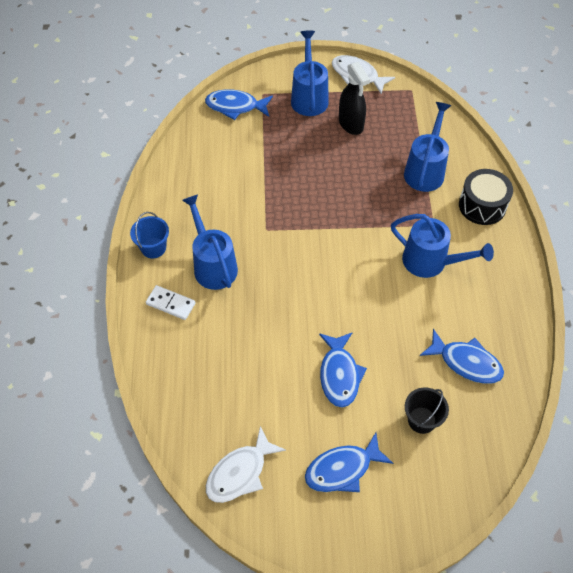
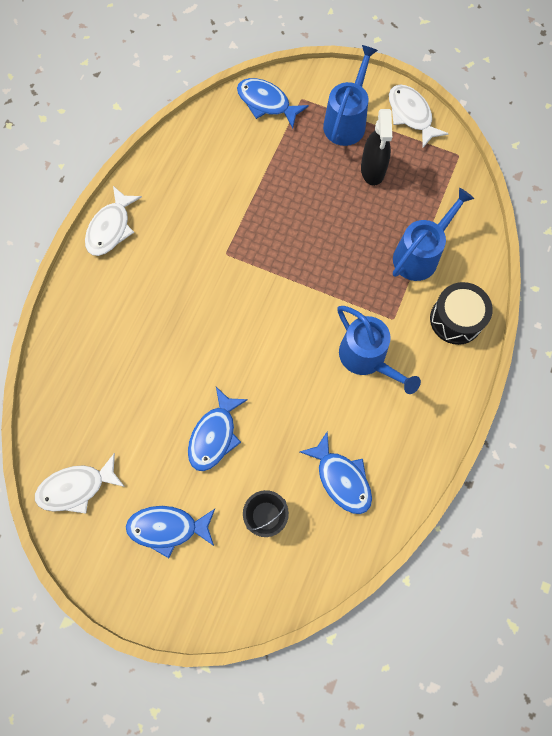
camera: 25 degrees right, 15 degrees up
blue bucket [130,212,169,259] -> white fish [85,186,142,256]
white domino [146,285,196,320] -> none
blue watering can [182,194,238,290] -> none

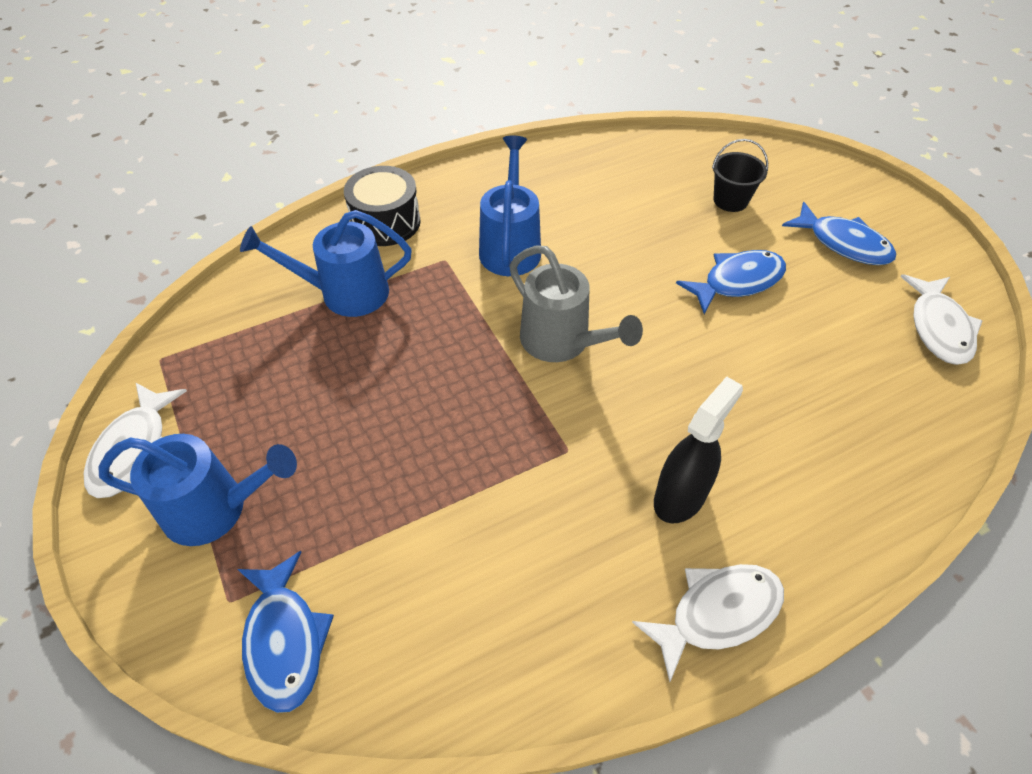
camera: 140 degrees left, 20 degrees down
white fish [35,453,125,514] -> white fish turned 75 degrees clockwise [901,274,982,365]
blue fish [300,431,372,514] -> none
blue watering can [323,45,378,146] -> blue watering can turned 150 degrees counterclockwise [99,434,297,546]
black spray bottle [361,109,392,186] -> black spray bottle moved to [654,377,743,523]
none -> grey watering can [509,245,643,362]

